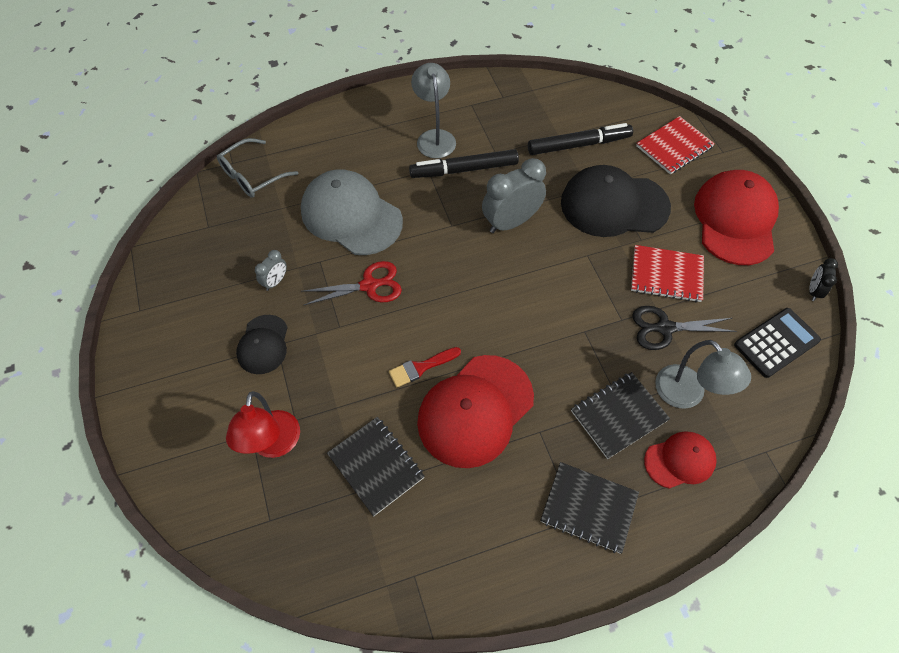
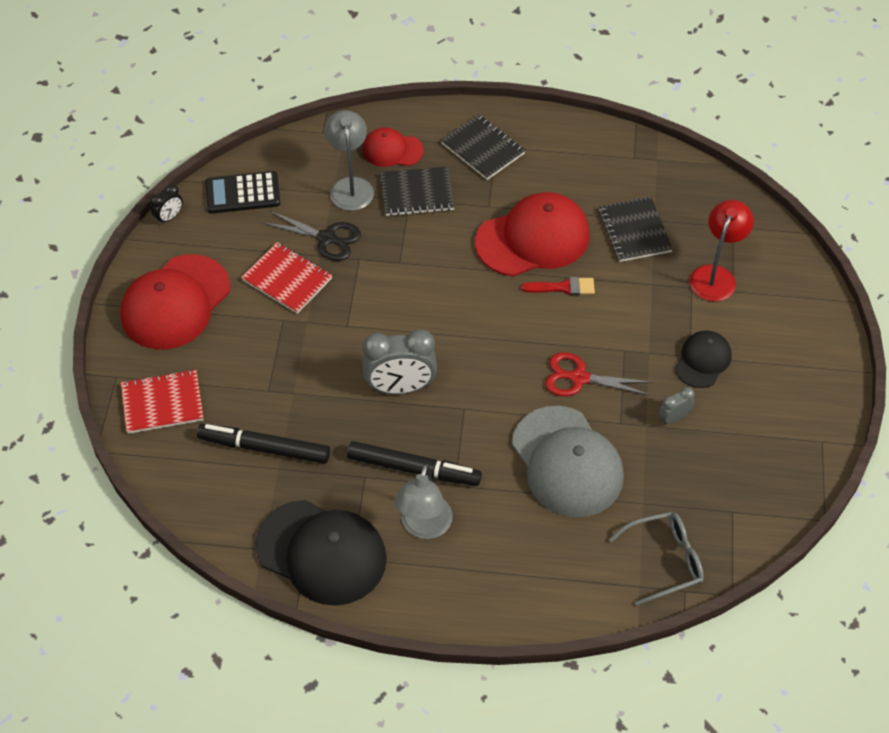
camera: 155 degrees left, 5 degrees down
black cap [561,165,671,237] -> black cap moved to [255,500,387,606]

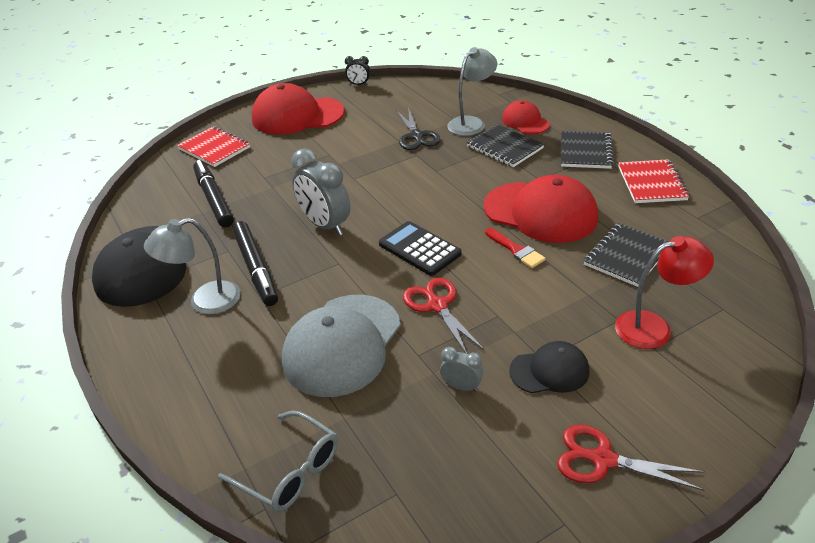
camera: 55 degrees right, 15 degrees down
black calculator [205,171,280,213] -> black calculator moved to [379,221,462,276]
red notebook [241,242,332,314] -> red notebook moved to [618,159,689,203]
none -> red scissors [557,425,705,491]

